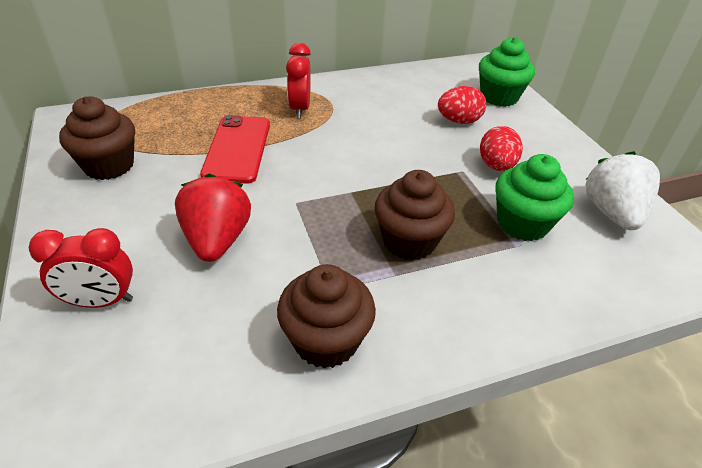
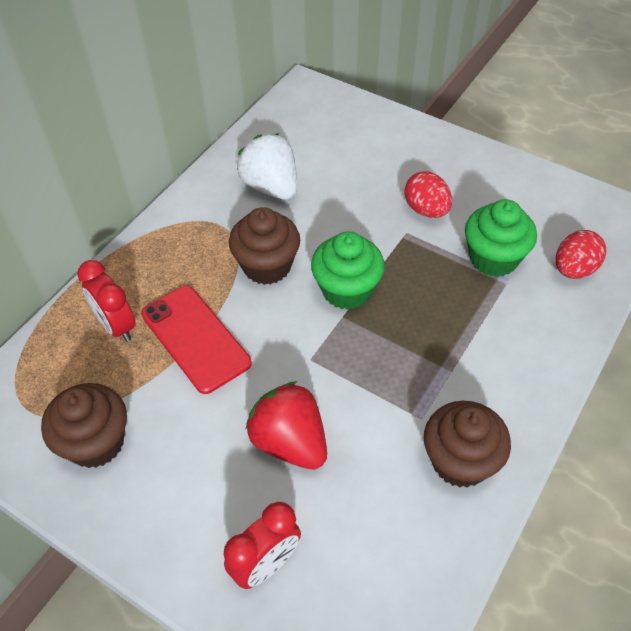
camera: 35 degrees left, 10 degrees up
red clock [286,43,311,118] -> red clock moved to [77,260,136,342]
brown cupcake [375,170,455,261] -> brown cupcake moved to [229,207,300,285]
red egg [438,86,486,124] -> red egg moved to [556,230,606,279]
green cupcake [479,37,535,107] -> green cupcake moved to [311,231,385,310]
white strawberry [585,151,660,230] -> white strawberry moved to [237,133,297,200]

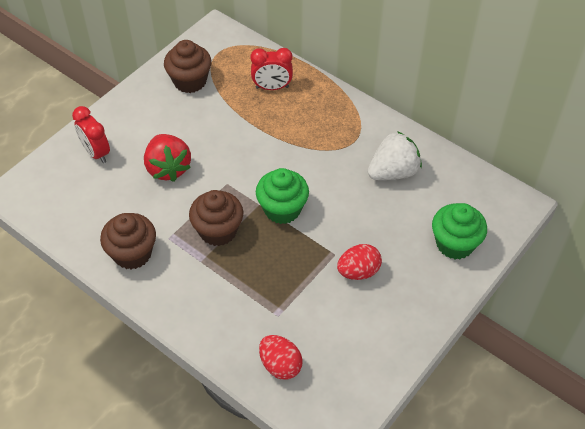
camera: 95 degrees right, 0 degrees up
red clock [77,260,136,342] -> red clock turned 150 degrees counterclockwise [250,48,293,90]
red phone [141,285,252,394] -> none
brown cupcake [229,207,300,285] -> brown cupcake moved to [189,190,243,246]
red strawberry [245,381,327,470] -> red strawberry turned 105 degrees clockwise [144,134,191,182]
green cupcake [465,199,537,277] -> green cupcake moved to [432,203,487,259]

